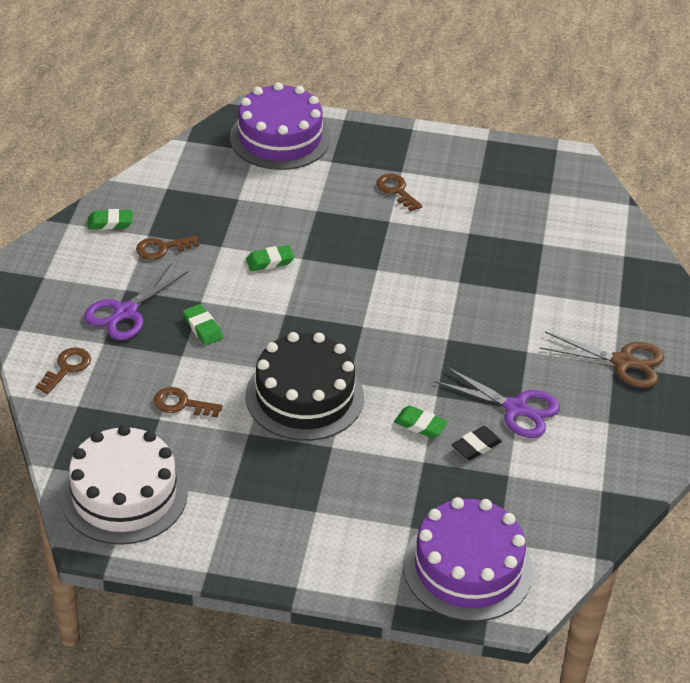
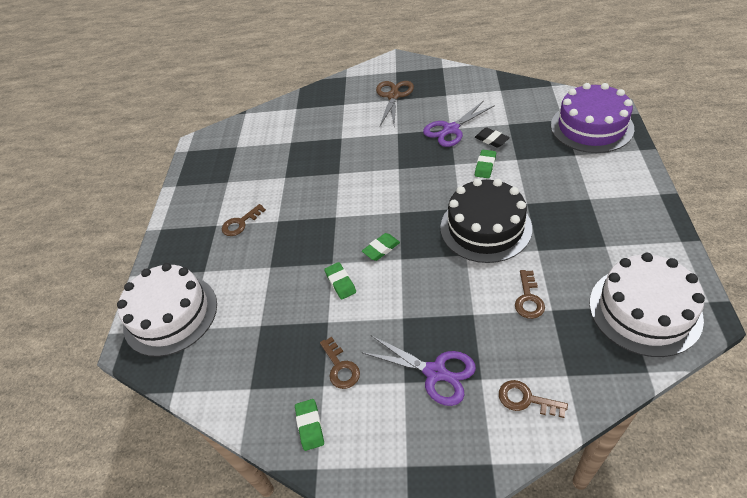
camera: 90 degrees left, 5 degrees up
green eraser [183,304,223,345] -> green eraser moved to [362,233,400,261]
purple cake [230,82,331,170] -> white cake [117,263,217,357]
purple scissors [434,366,560,438] -> purple scissors turned 150 degrees counterclockwise [423,100,495,147]

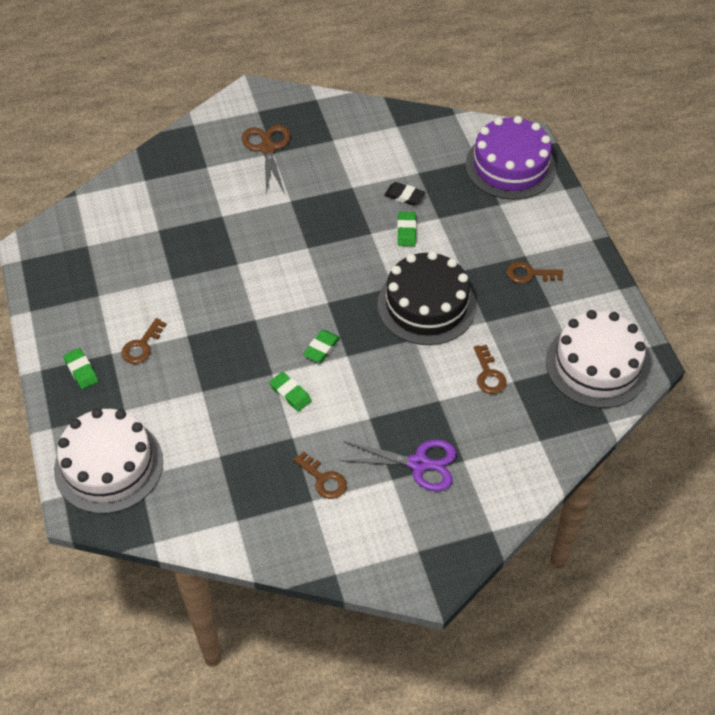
camera: 25 degrees left, 5 degrees up
green eraser [295,399,324,451] -> green eraser moved to [63,348,98,389]
purple scissors [423,100,495,147] -> none
brown key [499,380,568,418] -> brown key moved to [507,261,563,283]

